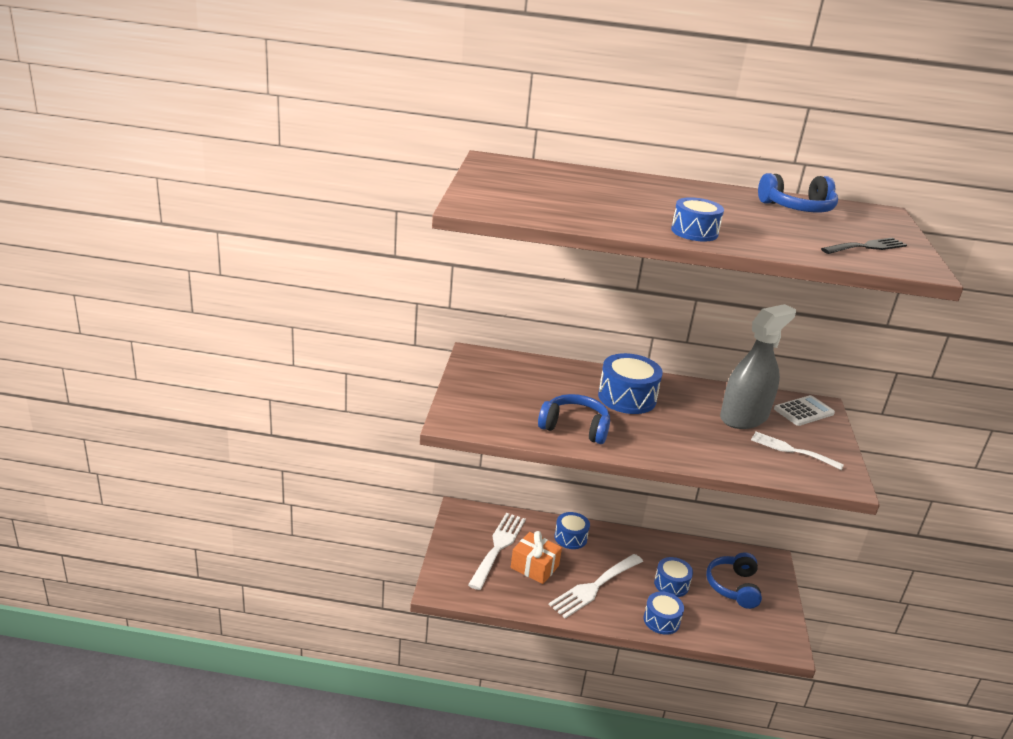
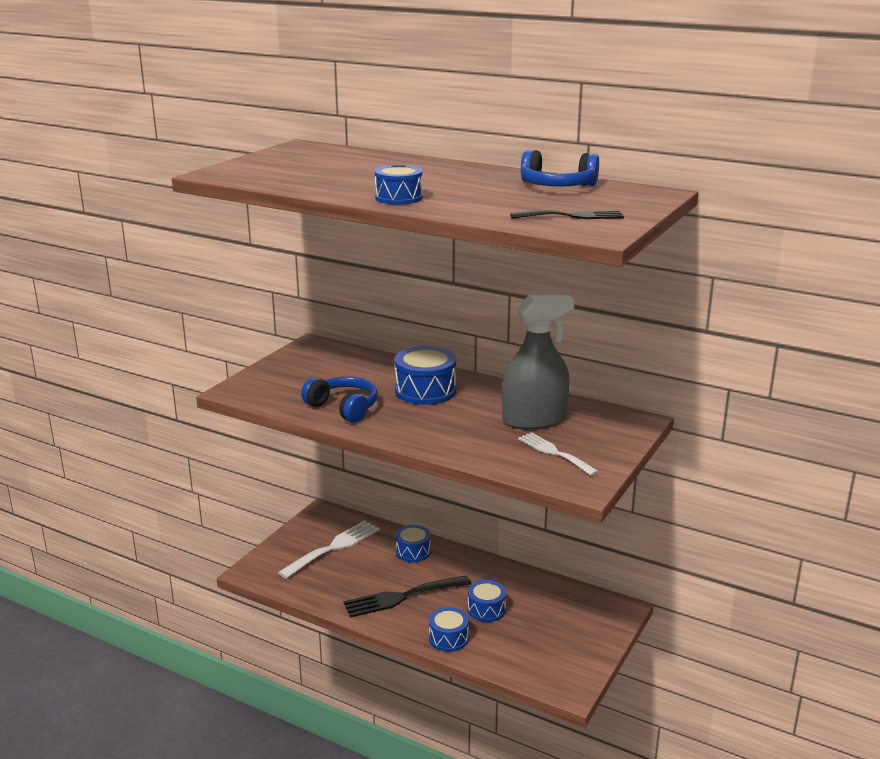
camera: 25 degrees right, 5 degrees down
orange gift [511,531,562,584] -> none
white fork [549,554,643,618] -> black fork [343,576,471,617]
blue headphones [706,552,762,609] -> none
white calculator [774,395,835,426] -> none

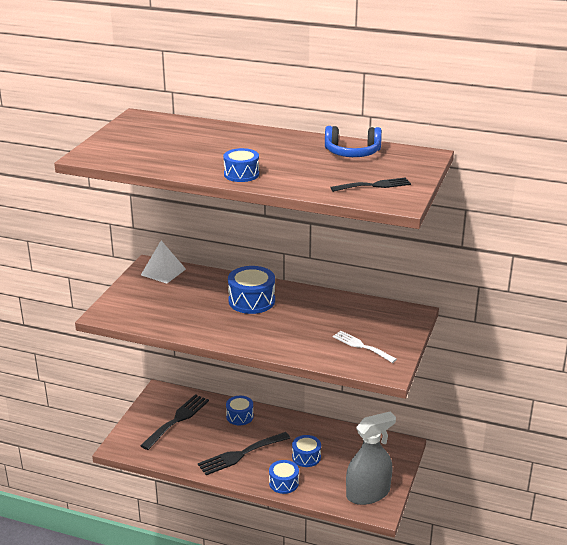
camera: 10 degrees left, 5 degrees up
white fork [278,520,380,579] -> black fork [140,394,209,450]
blue headphones [301,377,378,423] -> none
grey spray bottle [502,295,575,430] -> grey spray bottle moved to [346,411,396,505]
none -> white pyramid [141,241,186,283]

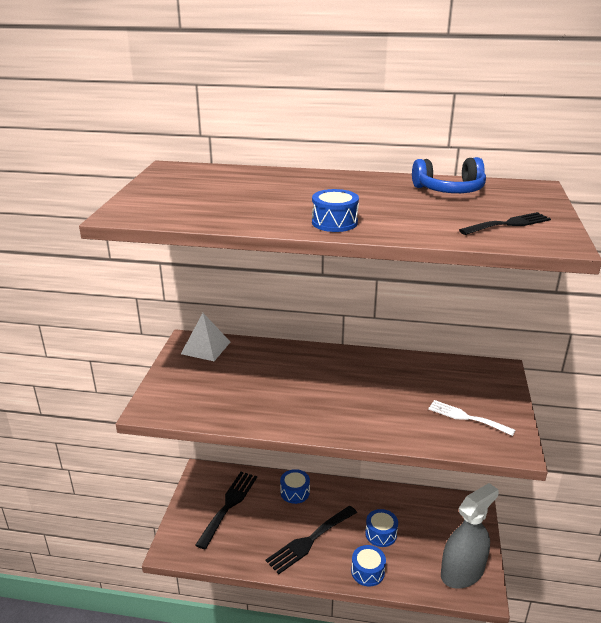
camera: 10 degrees left, 0 degrees up
blue drum [228,266,275,314] -> none

